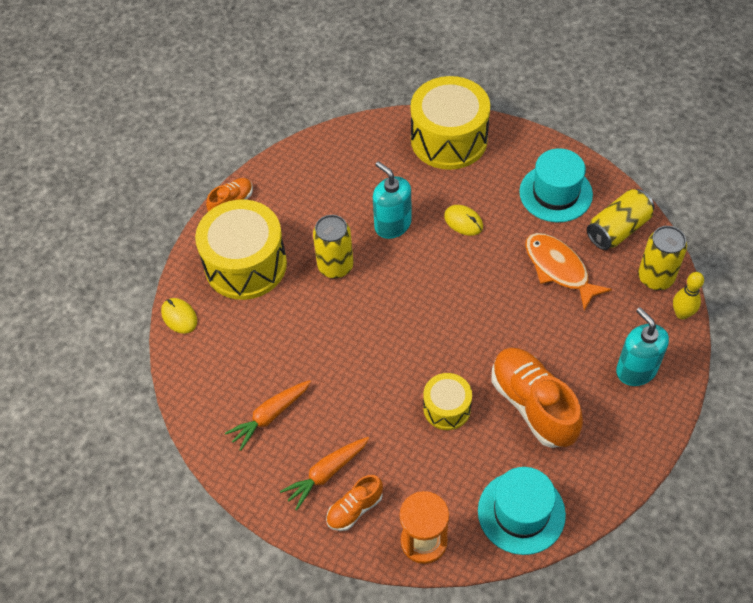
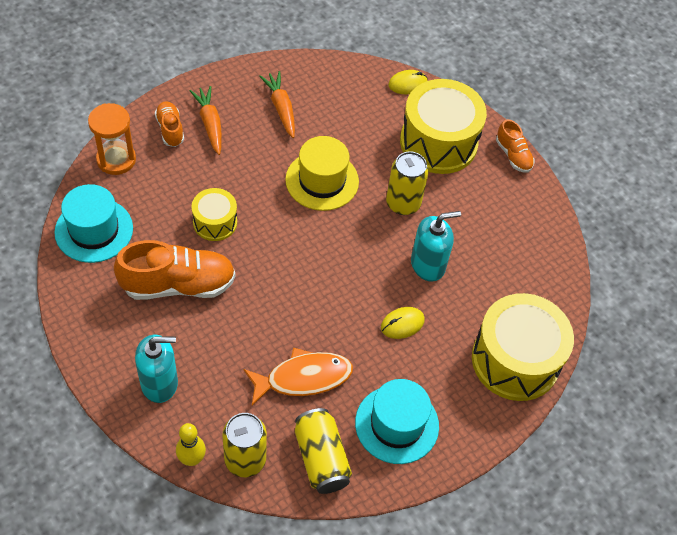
camera: 105 degrees right, 0 degrees up
none -> yellow hat [285,136,359,211]

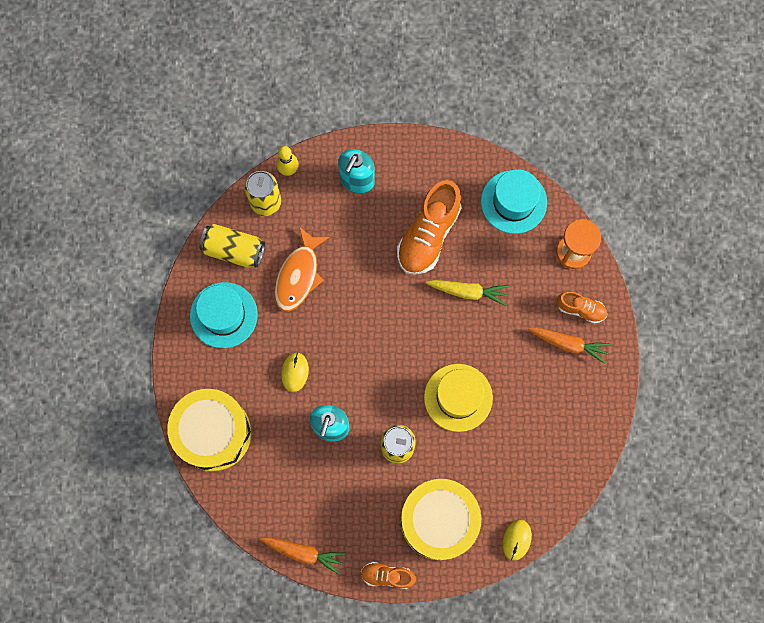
camera: 130 degrees right, 20 degrees up
yellow drum [192,188,237,241] -> yellow carrot [426,280,509,306]
orange carrot [259,71,295,138] -> orange carrot moved to [260,537,345,574]

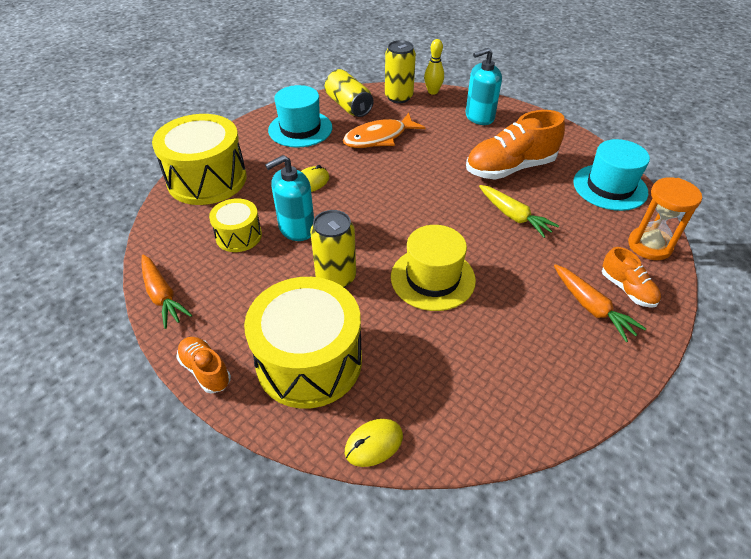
camera: 40 degrees right, 30 degrees down
none -> yellow drum [209,198,262,252]

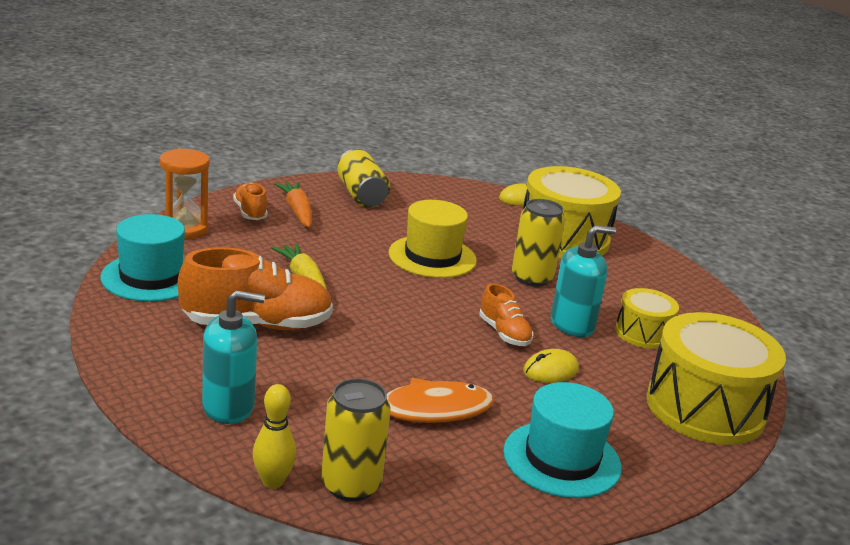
camera: 170 degrees left, 20 degrees down
orange carrot [141,255,192,329] -> none
orange shoe [176,337,231,394] -> orange shoe moved to [479,284,533,346]
yellow can [325,69,374,117] -> yellow can moved to [337,149,390,208]

